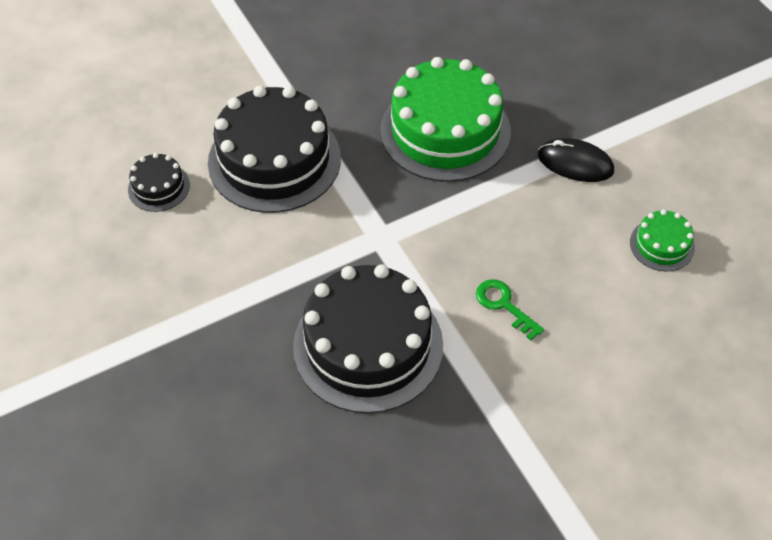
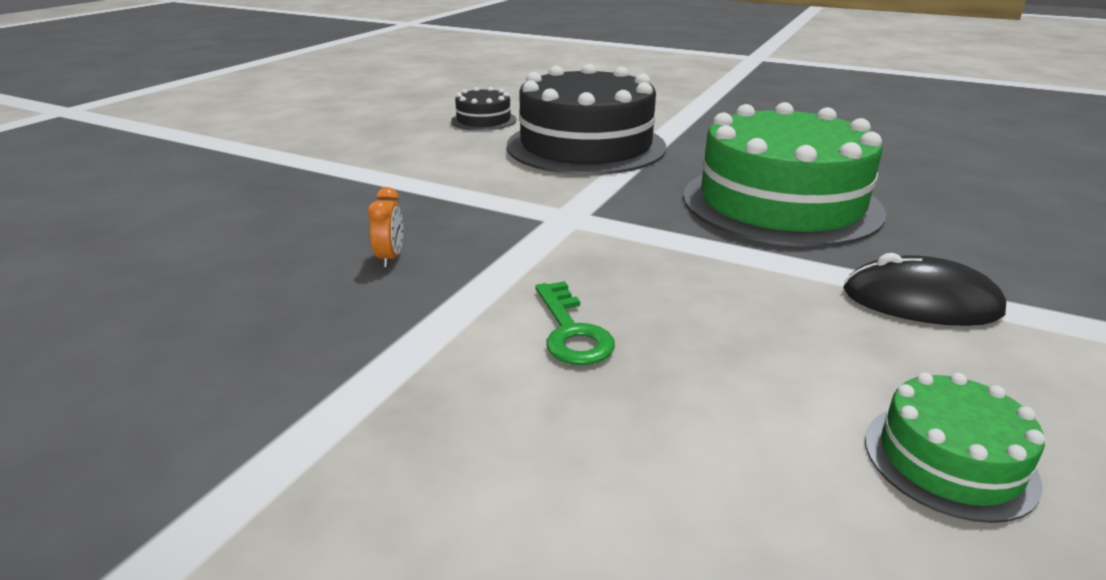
camera: 55 degrees right, 25 degrees down
black cake [293,264,443,413] -> orange clock [368,187,403,268]
green key [476,279,544,340] -> green key turned 150 degrees clockwise [536,281,615,365]
black mouse [538,138,614,182] -> black mouse turned 60 degrees counterclockwise [843,253,1006,326]

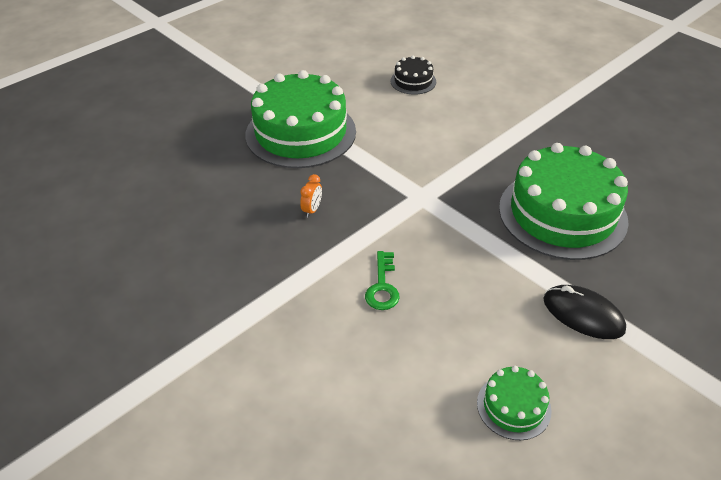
camera: 20 degrees right, 15 degrees up
black cake [507,64,666,175] -> none
none -> green cake [245,70,356,168]

